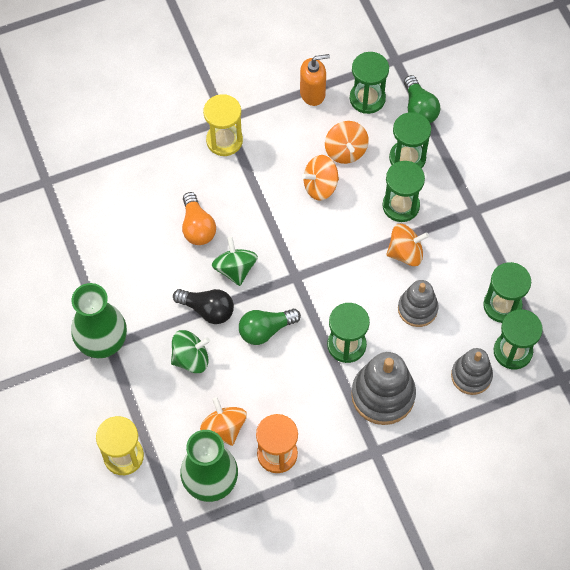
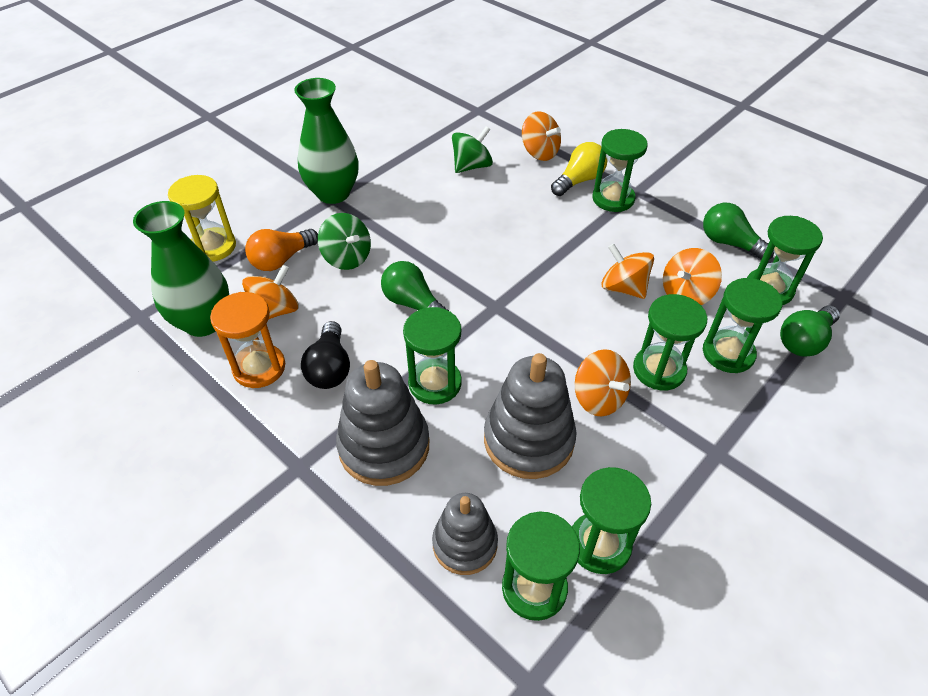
camera: 65 degrees right, 15 degrees down
black light bulb [173,289,234,324] -> black light bulb moved to [301,321,350,389]
orange light bulb [182,192,216,245] -> orange light bulb moved to [245,229,318,271]
yellow hourglass [203,94,243,156] -> green hourglass [592,129,648,212]
green spinning top [212,237,258,286] -> green spinning top moved to [452,126,493,173]
orange soap dispenser [300,54,330,106] -> green light bulb [703,203,774,260]
grey stacking toy [398,280,439,327] -> grey stacking toy [484,353,577,479], size x1.55
none -> orange spinning top [522,111,561,161]
none -> yellow light bulb [551,142,607,196]

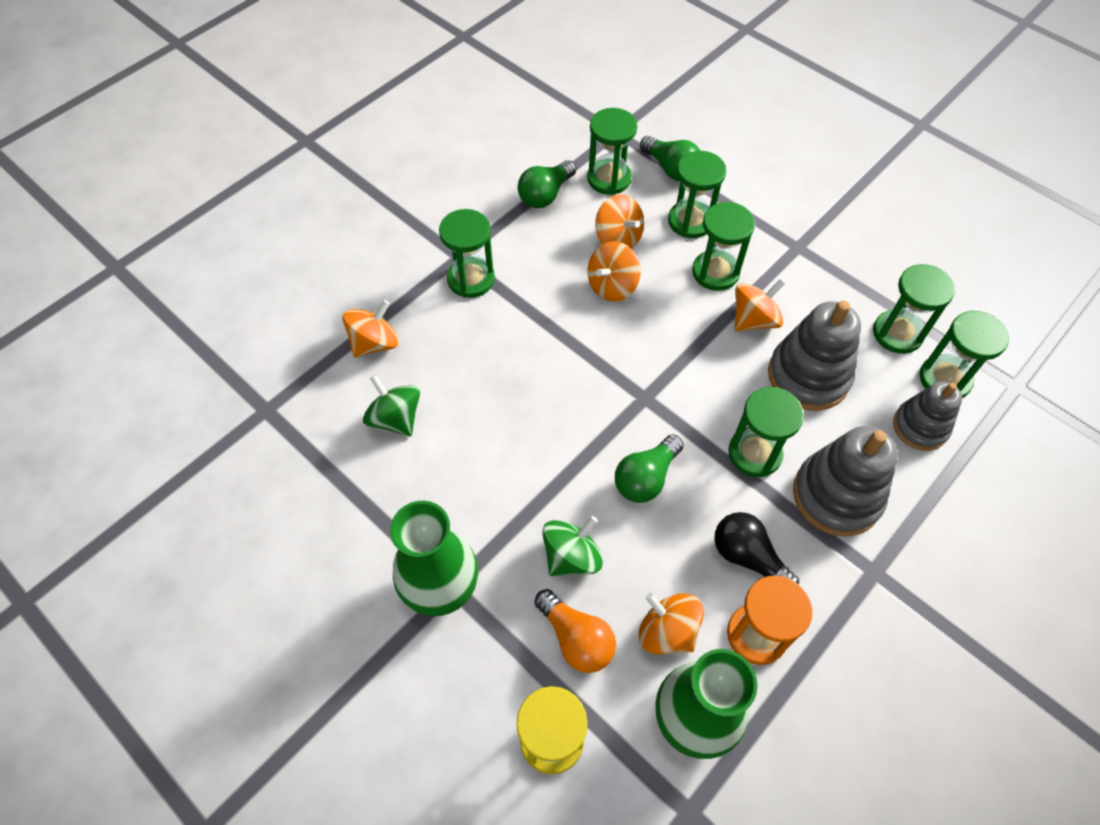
camera: 90 degrees left, 10 degrees up
black light bulb [301,321,350,389] -> black light bulb turned 135 degrees counterclockwise [714,512,799,584]
yellow light bulb [551,142,607,196] -> none

